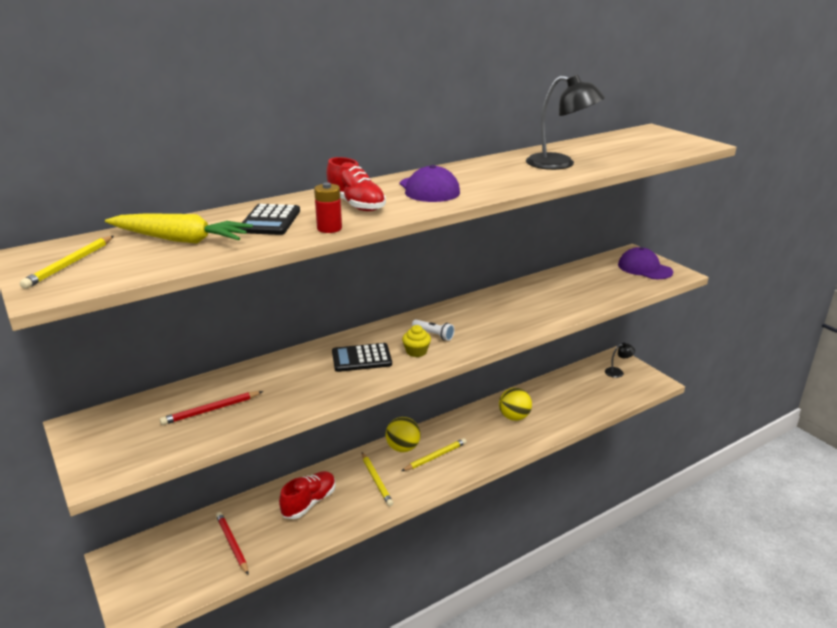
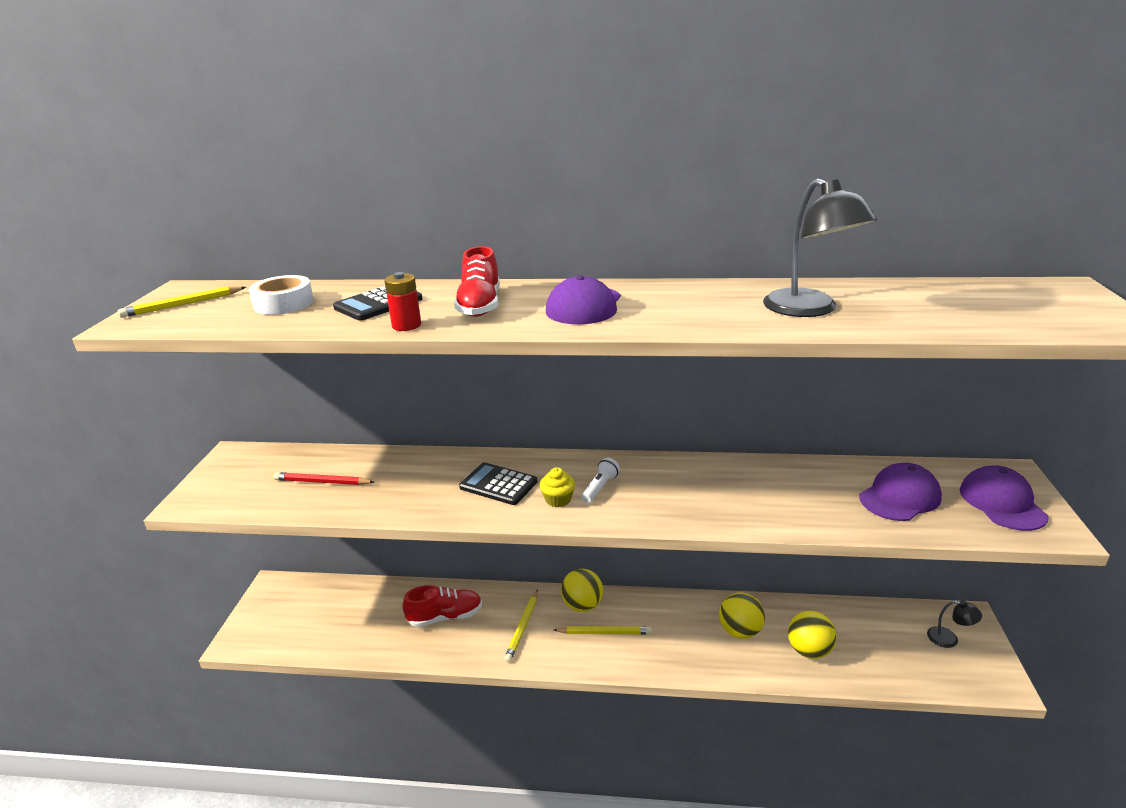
camera: 40 degrees right, 0 degrees up
yellow carrot [105,213,253,244] -> white tape [249,275,314,315]
red pencil [216,512,249,575] -> none
white flashlight [412,319,455,341] -> white flashlight turned 135 degrees counterclockwise [581,458,620,503]
none -> yellow ball [788,611,837,659]
none -> purple cap [859,463,942,521]

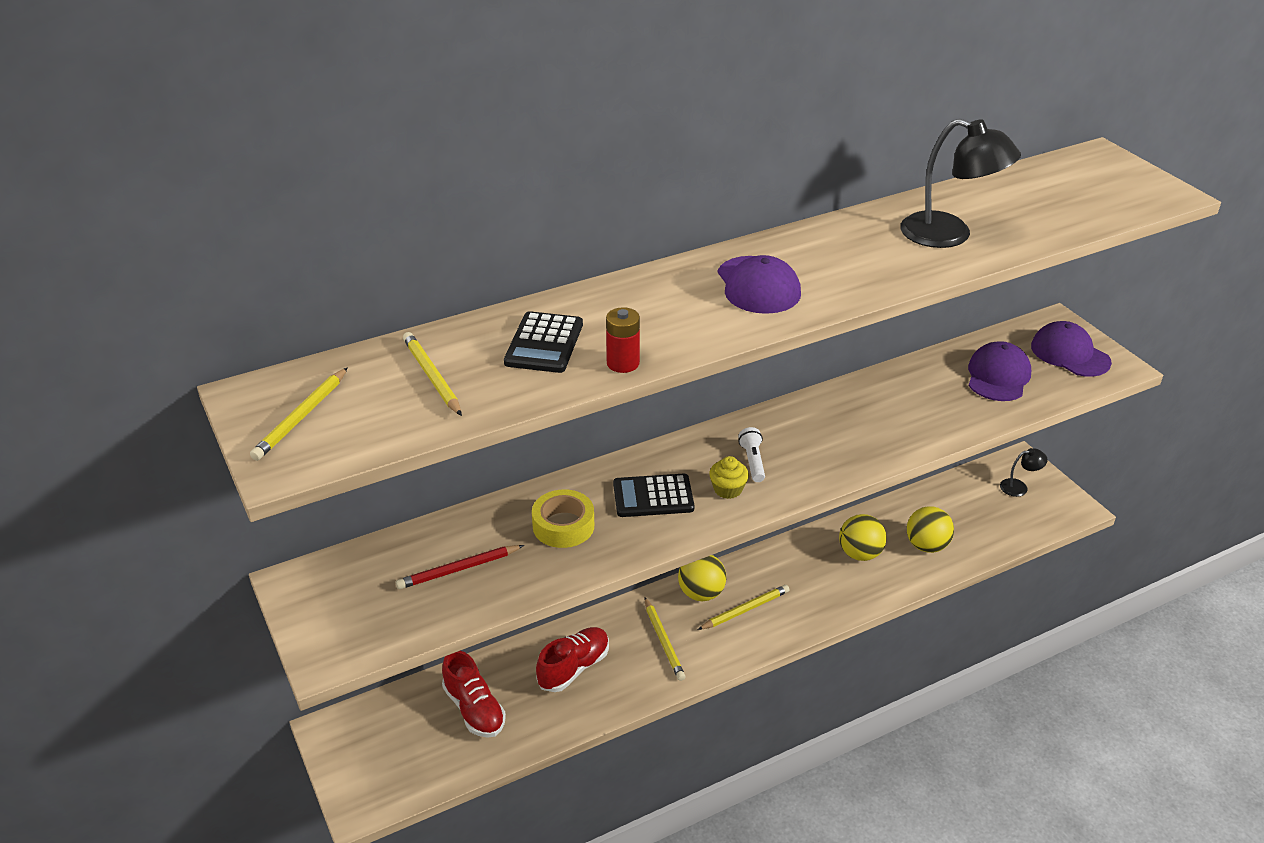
camera: 35 degrees left, 10 degrees up
white tape [249,275,314,315] -> yellow pencil [403,332,462,416]
red shoe [454,246,500,317] -> red shoe moved to [442,651,506,738]
none -> yellow tape [532,489,594,548]

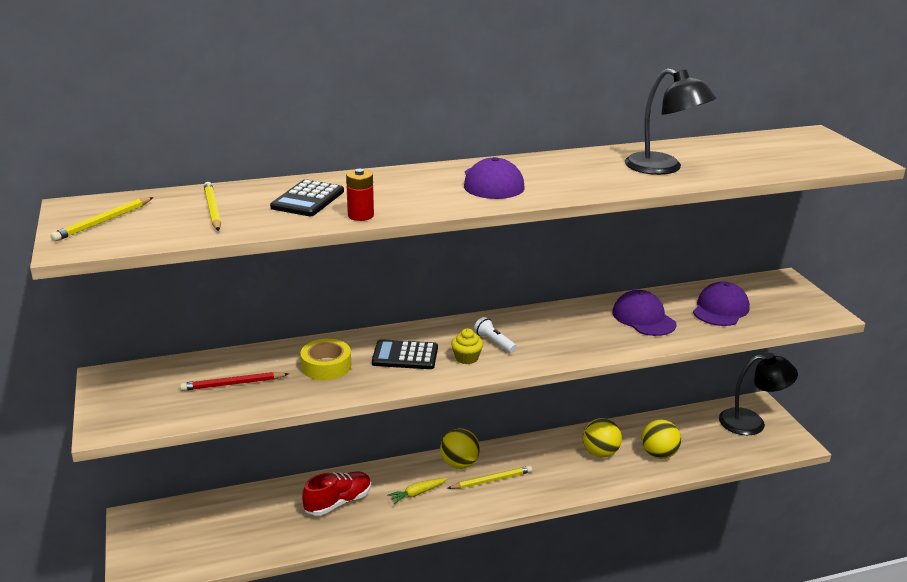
camera: 10 degrees right, 10 degrees down
red shoe [442,651,506,738] -> none
yellow pencil [645,598,686,681] -> yellow carrot [387,478,448,504]
white flashlight [738,427,765,482] -> white flashlight turned 45 degrees counterclockwise [474,317,517,353]
black lamp [1000,448,1048,497] -> black lamp [719,353,798,435], size x1.96
purple cap [1031,321,1112,377] -> purple cap moved to [612,290,677,336]

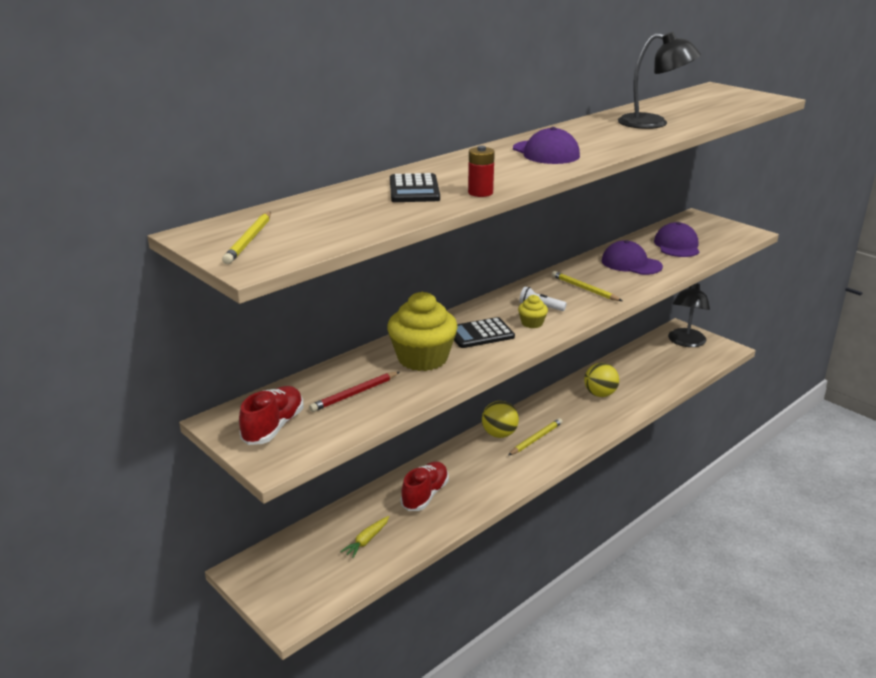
camera: 25 degrees left, 0 degrees up
yellow pencil [204,182,221,231] -> yellow pencil moved to [552,271,622,301]
yellow tape [300,339,351,380] -> yellow cupcake [387,292,458,371]
yellow carrot [387,478,448,504] -> yellow carrot moved to [340,516,389,558]
yellow ball [641,420,681,459] -> none
black lamp [719,353,798,435] -> black lamp turned 135 degrees clockwise [668,283,710,347]
none -> red shoe [239,386,304,445]

